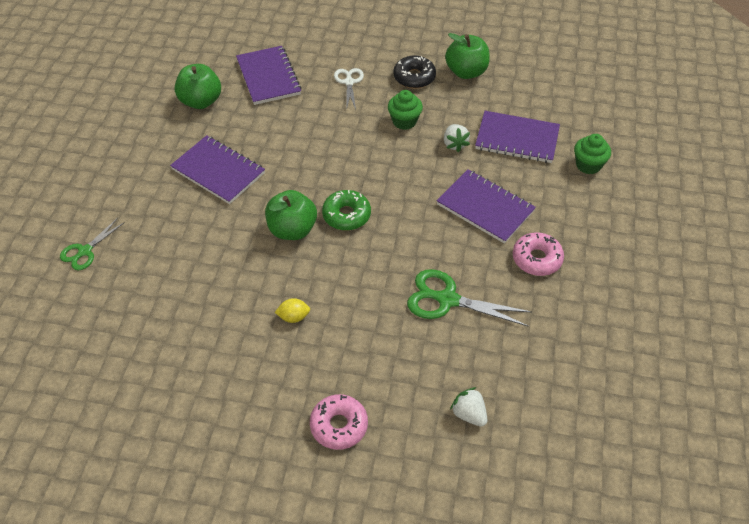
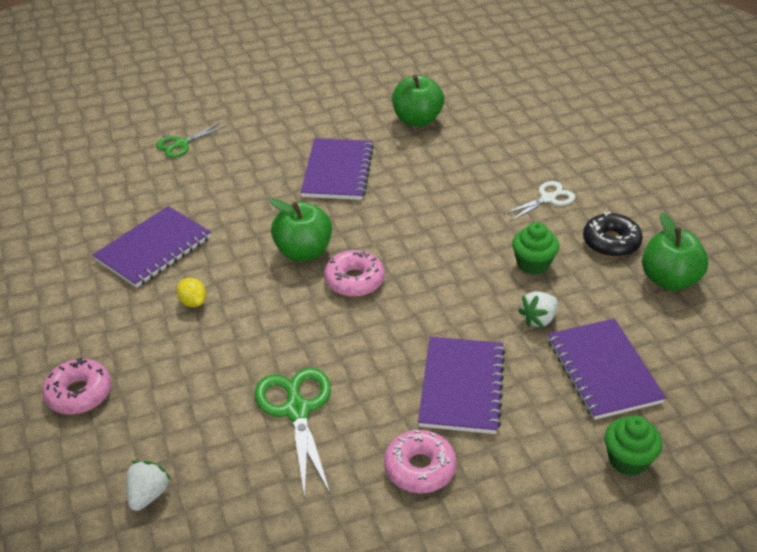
camera: 60 degrees right, 10 degrees down
green scissors [60,218,125,270] -> green scissors turned 45 degrees counterclockwise [156,122,227,158]
purple notebook [236,46,302,105] -> purple notebook moved to [93,206,211,288]
green donut [322,190,371,231] -> pink donut [324,250,385,297]

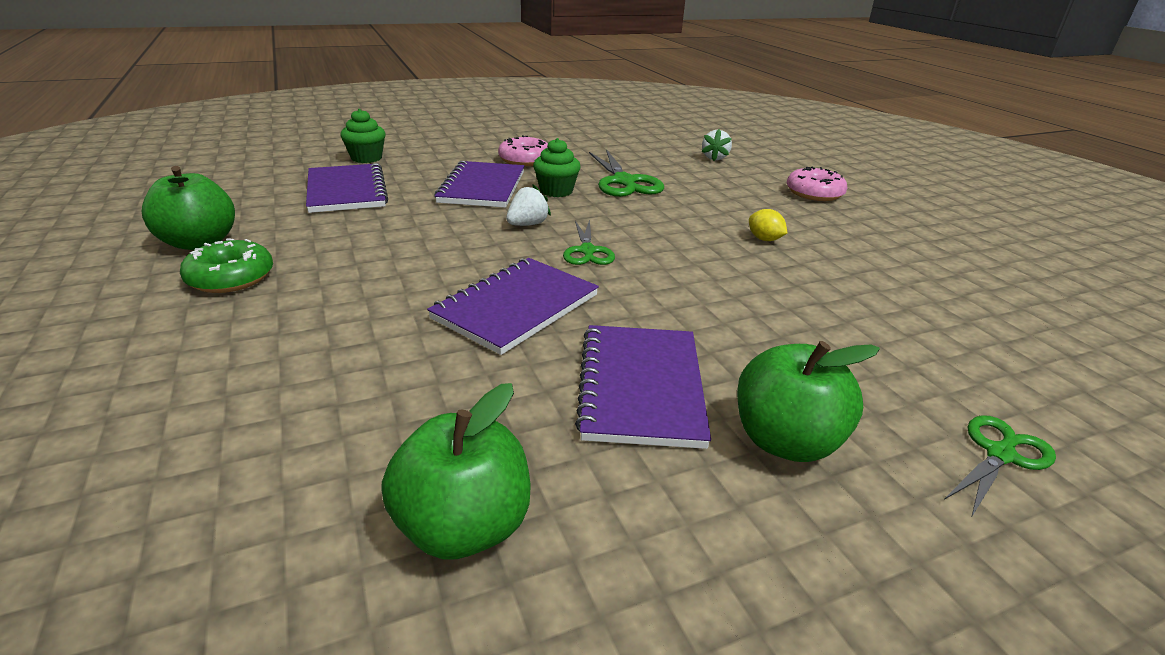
camera: 175 degrees right, 10 degrees down
purple notebook [93,206,211,288] -> purple notebook moved to [427,258,599,355]
green apple [269,199,332,261] -> green apple moved to [737,341,880,462]
pink donut [324,250,385,297] -> green scissors [563,219,615,265]
white scissors [503,181,575,222] -> none
green cupcake [512,222,559,275] -> green cupcake moved to [533,138,581,197]
white strawberry [518,291,558,328] -> white strawberry moved to [506,184,551,226]
black donut [583,212,643,257] -> green donut [180,238,273,293]

